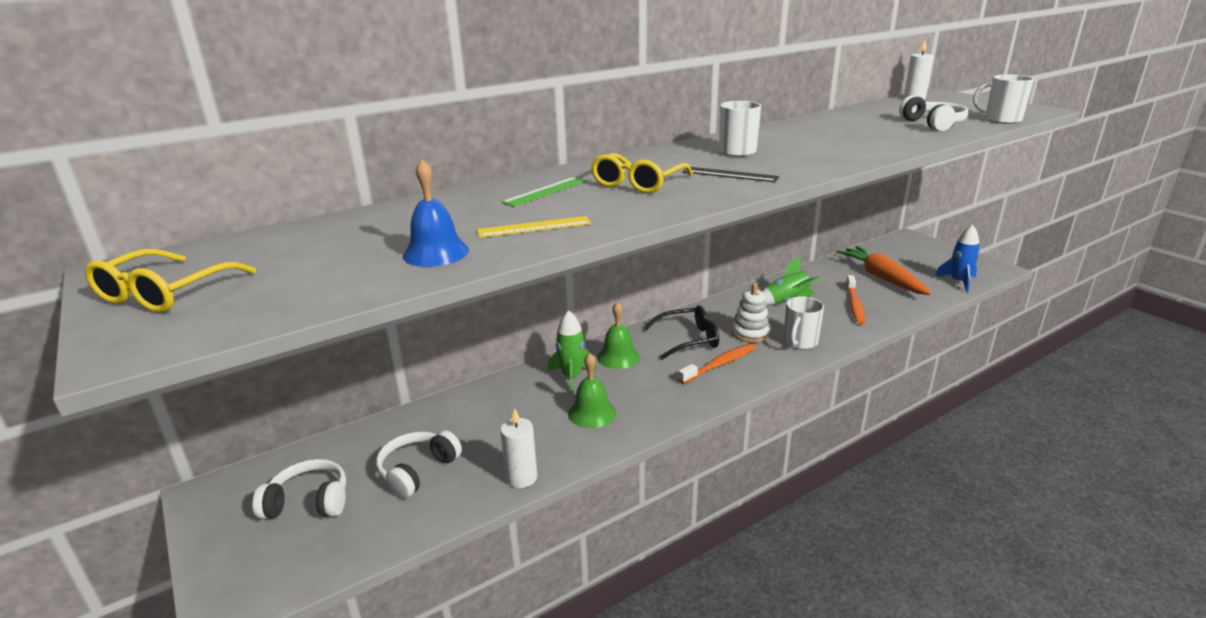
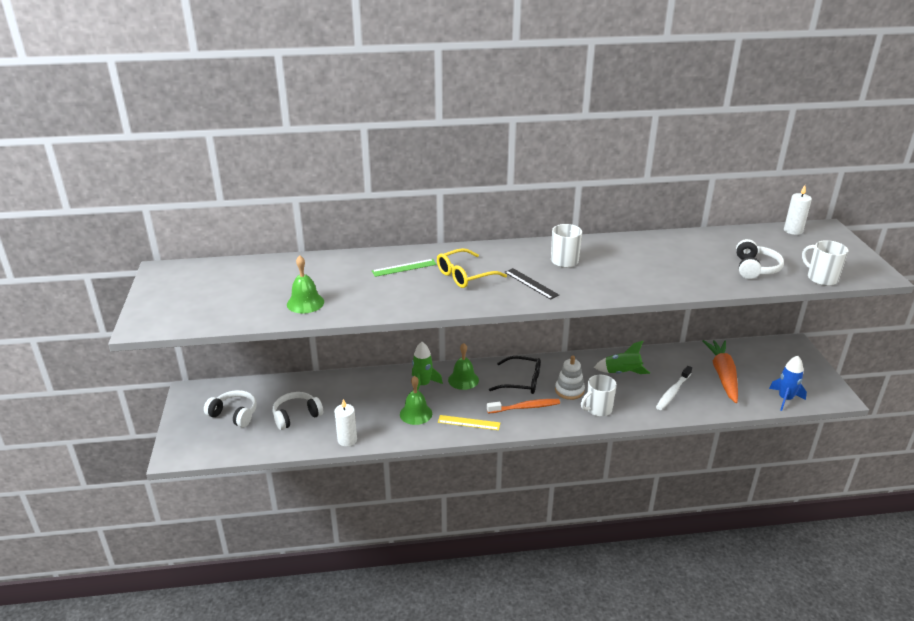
camera: 25 degrees right, 5 degrees up
yellow glasses [85,249,256,313] -> none
blue bell [403,159,469,267] -> green bell [287,255,324,313]
yellow ruler [477,216,591,238] -> yellow ruler moved to [438,415,500,430]
orange toothbrush [846,275,865,325] -> white toothbrush [656,366,692,410]

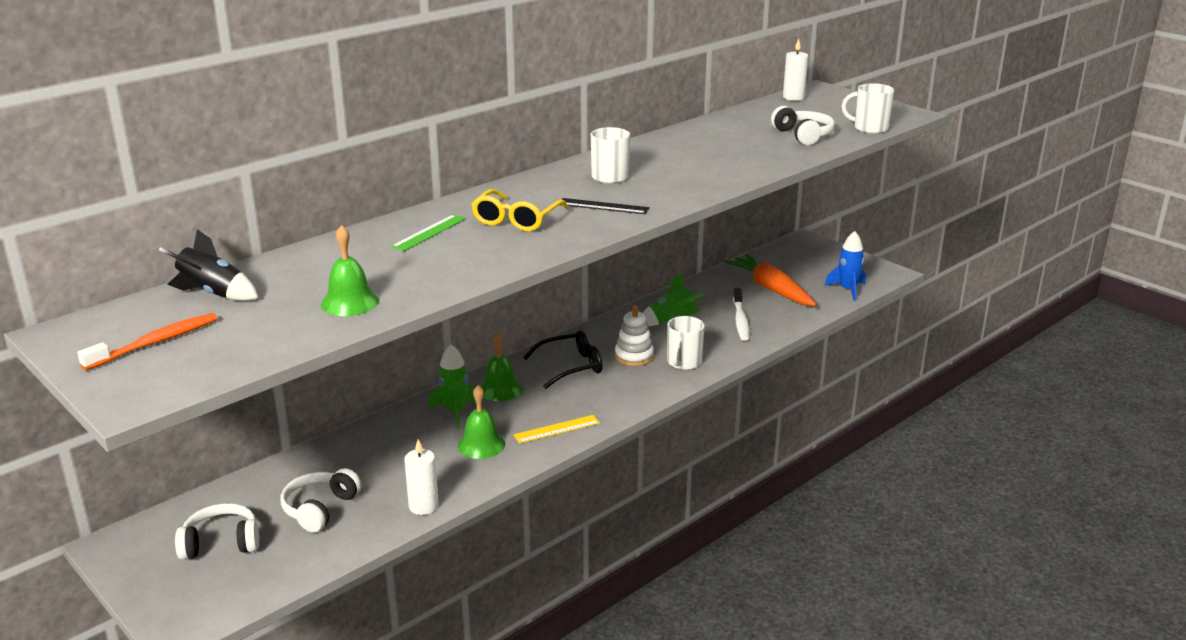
camera: 35 degrees left, 5 degrees down
orange toothbrush [487,399,560,413] -> orange toothbrush moved to [77,313,218,370]
none -> black rocket [159,229,258,301]

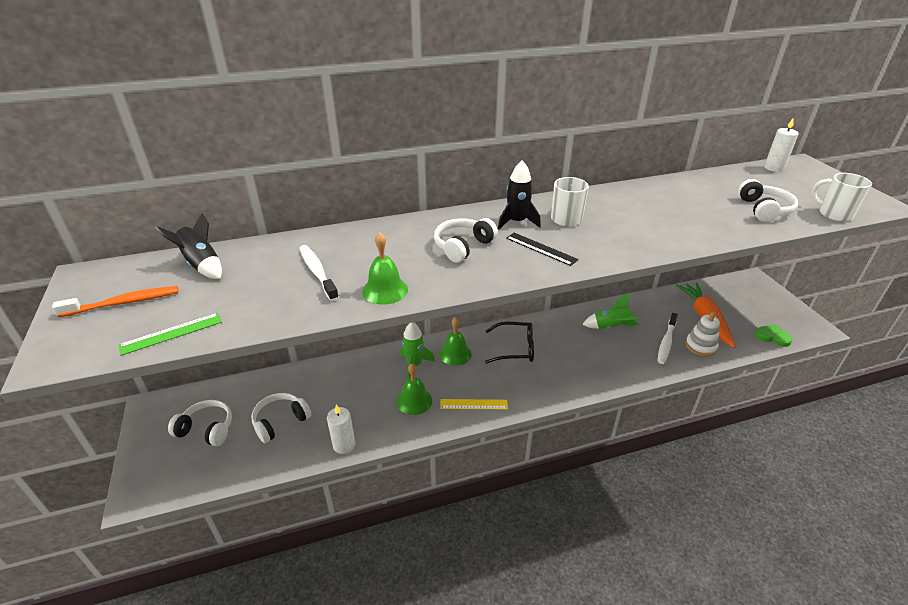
camera: 25 degrees right, 10 degrees up
green bell [321,225,379,316] -> green bell moved to [362,232,408,305]
green ruler [391,214,466,251] -> green ruler moved to [119,313,222,356]
yellow glasses [471,189,568,232] -> white headphones [434,218,498,263]
white stacking toy [615,305,654,366] -> white stacking toy moved to [685,312,720,356]
white mug [667,316,705,370] -> none
blue rocket [824,231,866,301] -> green heart [754,324,793,347]
none -> white toothbrush [299,245,339,301]
none -> black rocket [498,160,541,230]

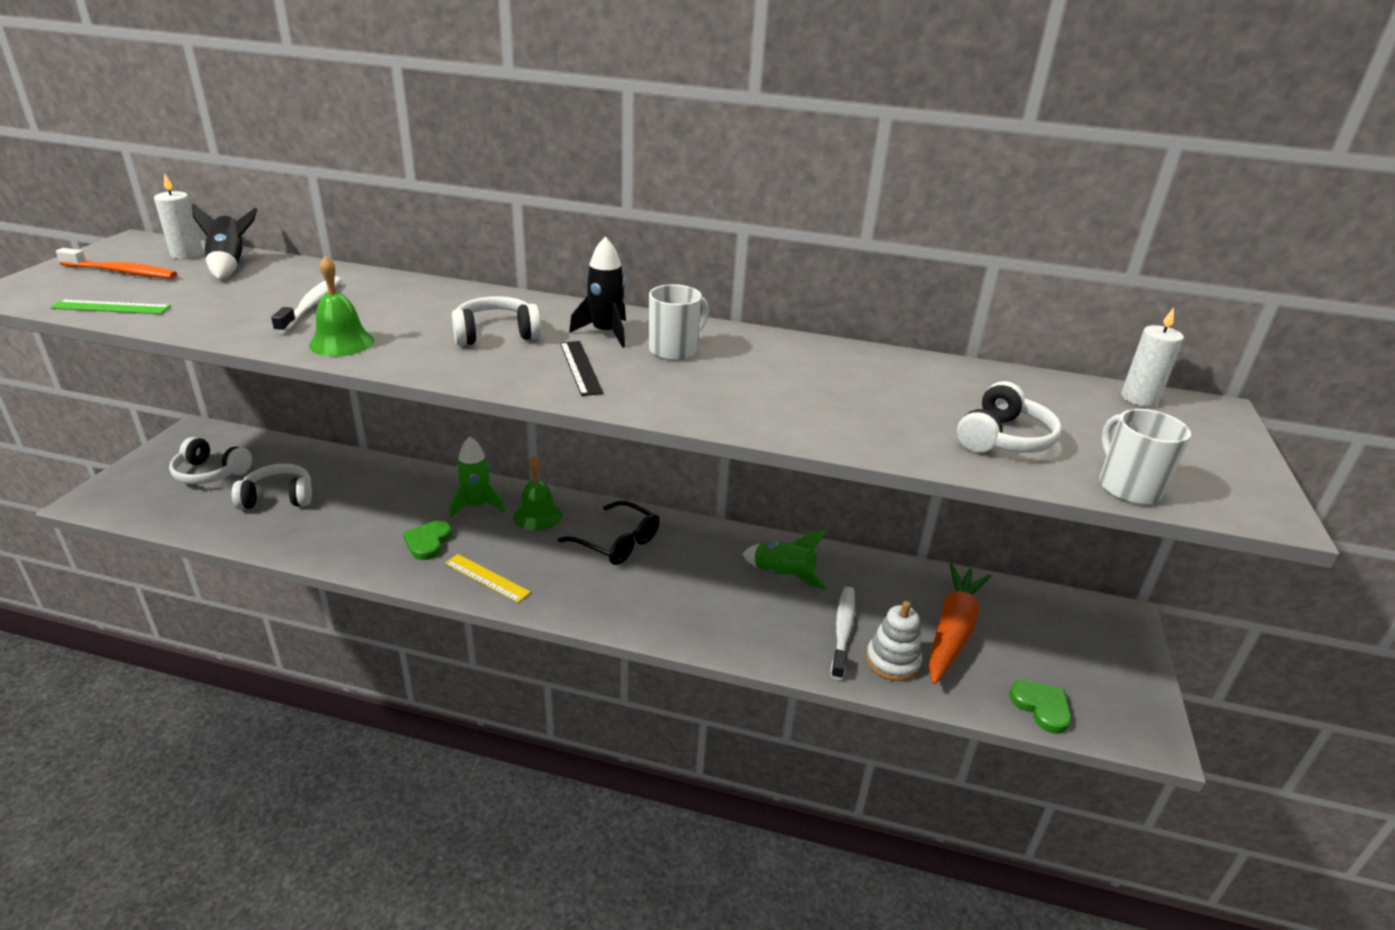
camera: 30 degrees right, 5 degrees down
white headphones [168,400,232,446] -> white headphones turned 150 degrees clockwise [169,437,252,484]
white candle [327,405,355,454] -> white candle moved to [154,173,203,259]
green bell [397,364,432,415] -> green heart [403,521,452,560]
white toothbrush [658,313,678,364] -> white toothbrush turned 135 degrees clockwise [831,587,855,680]

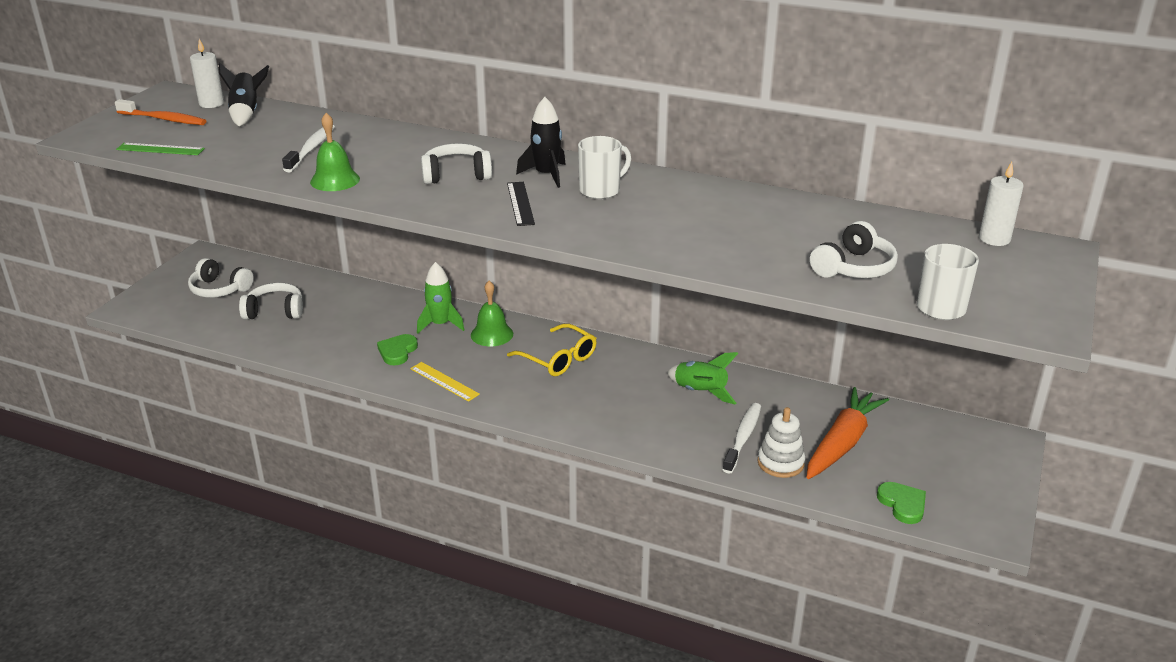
camera: 10 degrees right, 0 degrees up
black glasses [558,501,660,565] -> yellow glasses [507,324,597,376]

